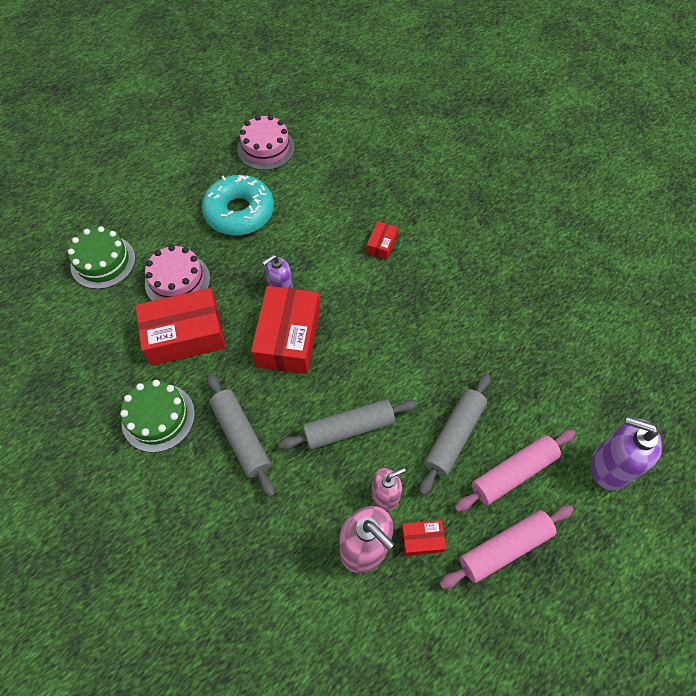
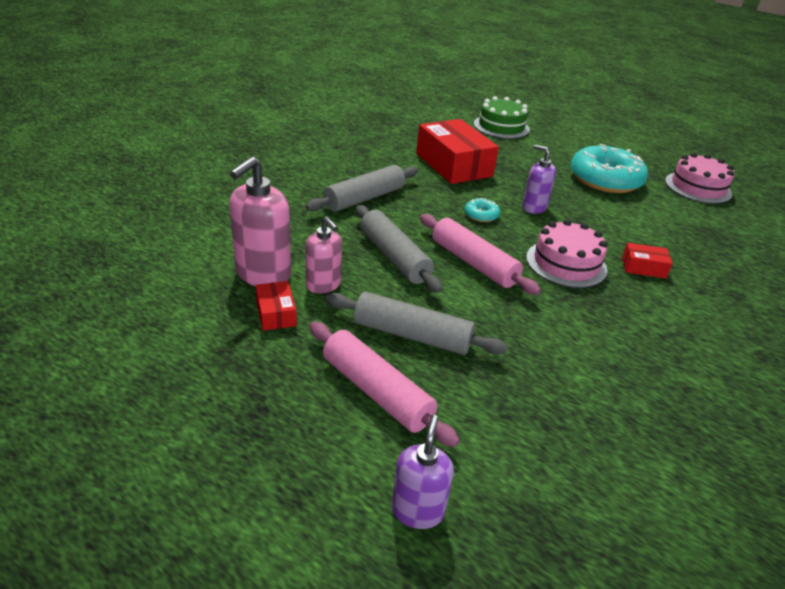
camera: 75 degrees right, 25 degrees down
green cake [120,380,195,452] -> none
pink cake [145,245,210,301] -> pink cake moved to [526,219,608,288]
red box [251,286,320,374] -> turquoise donut [465,198,500,222]
pink rolling pin [439,505,574,589] -> pink rolling pin moved to [420,214,541,295]
purple soap dispenser [591,416,662,490] -> purple soap dispenser [391,415,454,529], size x0.62

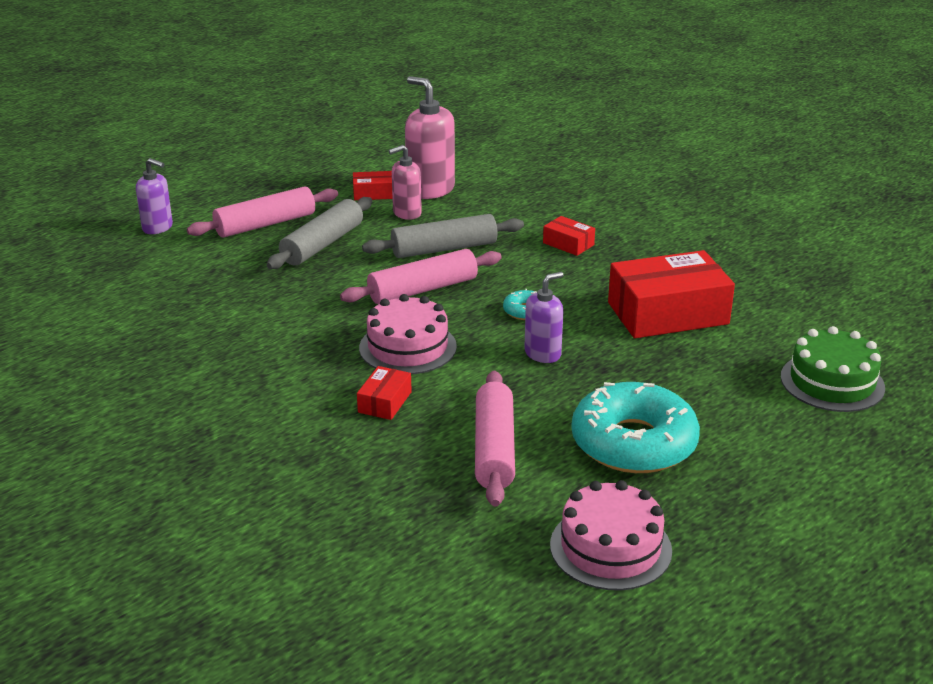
camera: 105 degrees right, 5 degrees down
grey rolling pin [306,165,418,212] -> red box [543,216,595,256]
none -> pink rolling pin [475,371,515,507]

